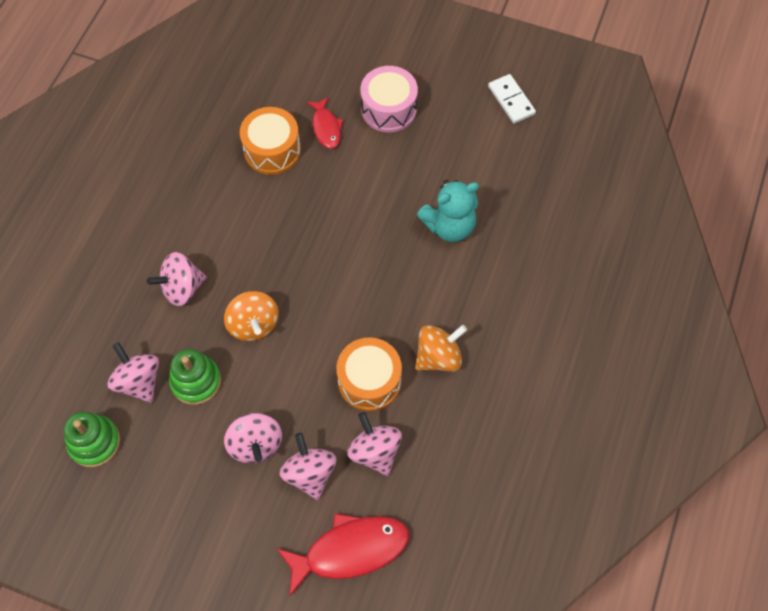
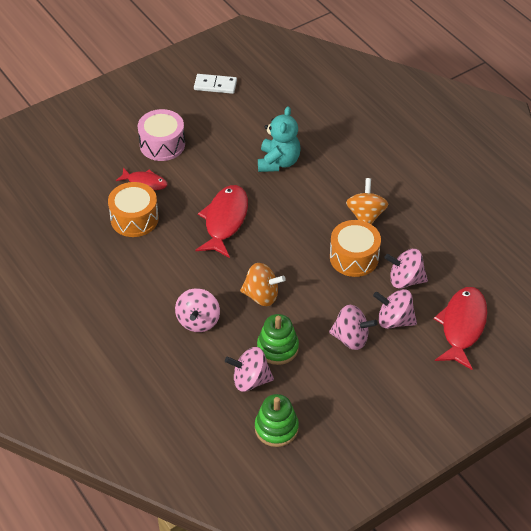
camera: 55 degrees left, 15 degrees down
none -> red fish [195,185,248,258]

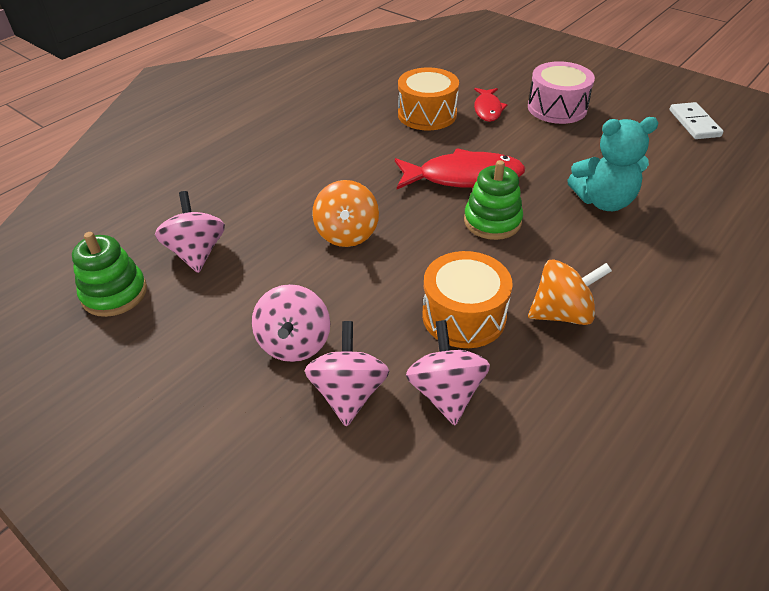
camera: 75 degrees right, 5 degrees down
pink spinning top [175,288,220,332] -> none
green stacking toy [257,314,299,365] -> green stacking toy moved to [464,160,523,240]
red fish [434,287,487,370] -> none

